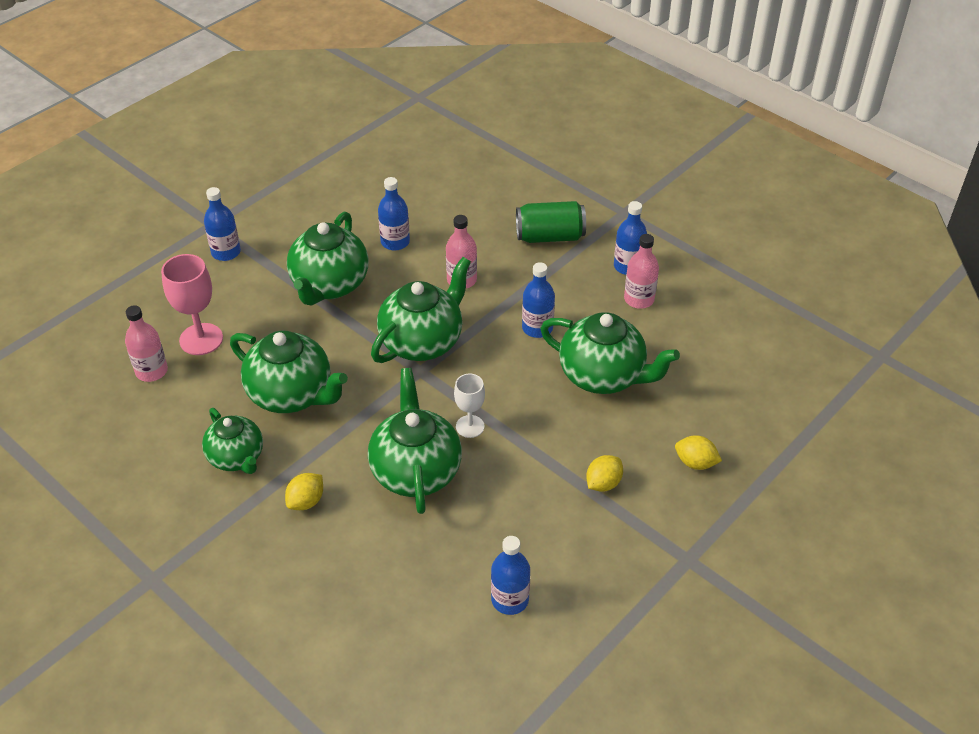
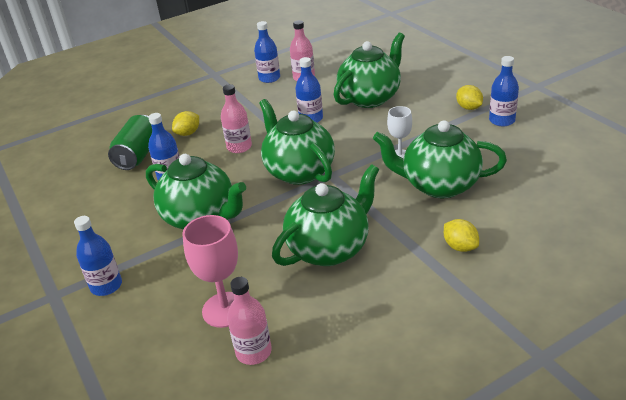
camera: 70 degrees left, 10 degrees down
green teapot [202,408,263,474] -> none
blue bottle [491,536,530,615] -> blue bottle moved to [489,56,519,126]
green can [516,201,586,243] -> green can moved to [108,115,152,170]
yellow lemon [675,435,722,470] -> yellow lemon moved to [172,111,199,136]

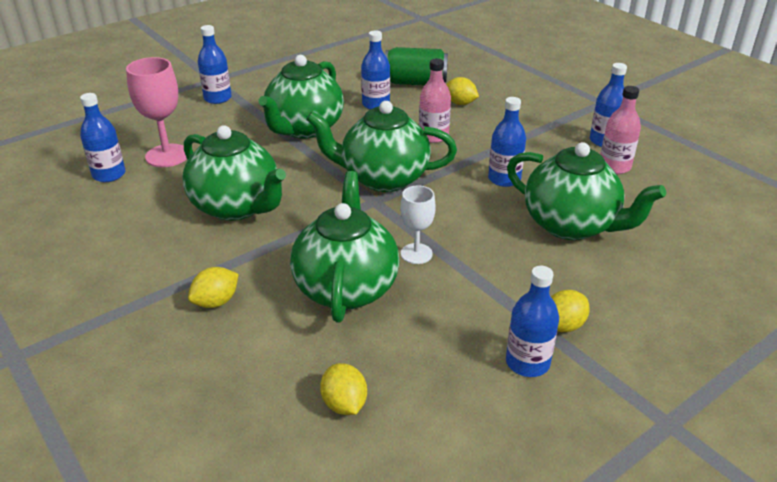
camera: 80 degrees right, 0 degrees up
pink bottle [227,277,272,365] -> blue bottle [80,93,126,182]
green teapot [259,99,335,185] -> green teapot turned 135 degrees counterclockwise [306,101,457,192]
none -> yellow lemon [320,363,367,415]

